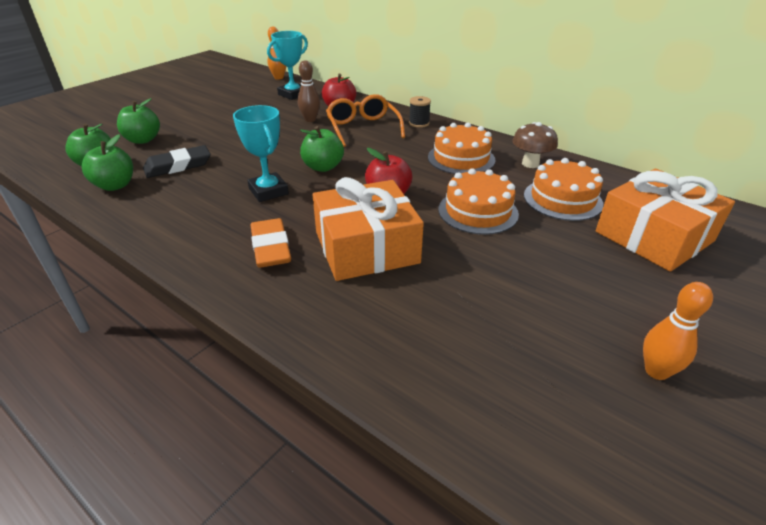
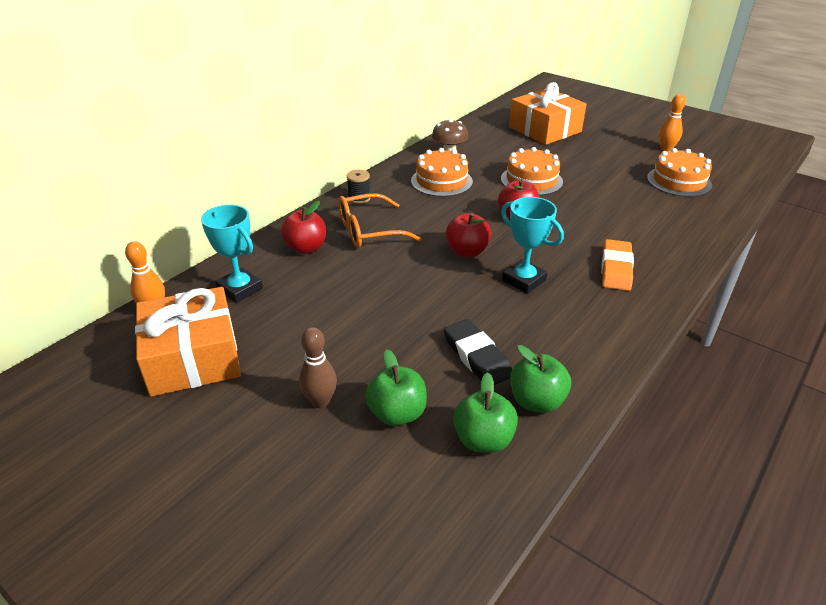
camera: 90 degrees left, 0 degrees up
turquoise trophy [233,105,289,202] -> turquoise trophy turned 75 degrees clockwise [501,197,564,294]
orange eraser [250,218,291,268] -> orange eraser turned 60 degrees counterclockwise [601,239,634,291]
brown bowling pin [297,60,320,122] -> brown bowling pin moved to [299,327,337,408]
green apple [300,126,344,172] -> red apple [446,213,491,257]
orange gift [313,177,424,281] -> orange gift moved to [135,287,241,397]
orange cake [524,158,604,221] -> orange cake moved to [647,148,712,197]

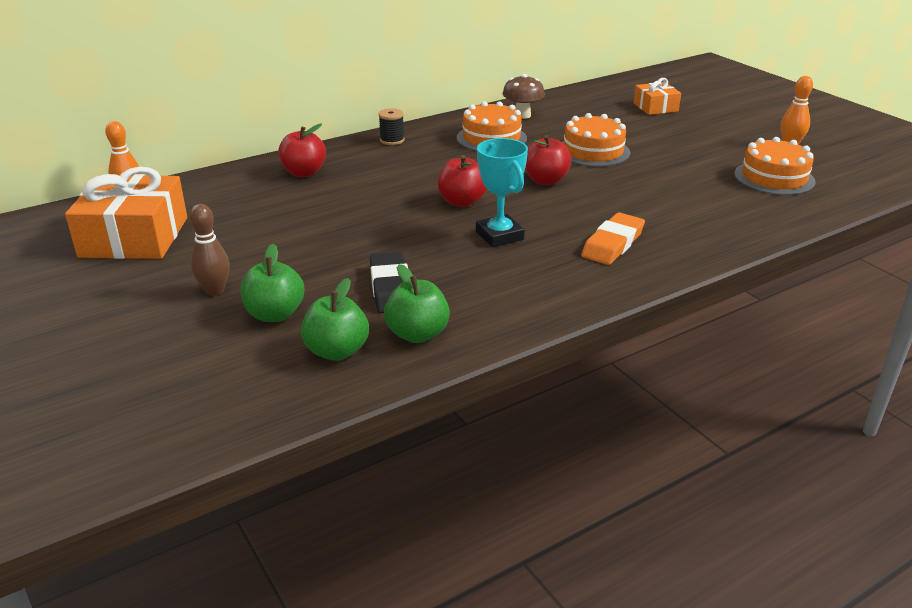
camera: 20 degrees right, 5 degrees down
turquoise trophy [201,205,263,303] -> none
orange glasses [338,193,422,248] -> none
orange gift [509,82,587,145] -> orange gift [633,78,681,115], size x0.54

